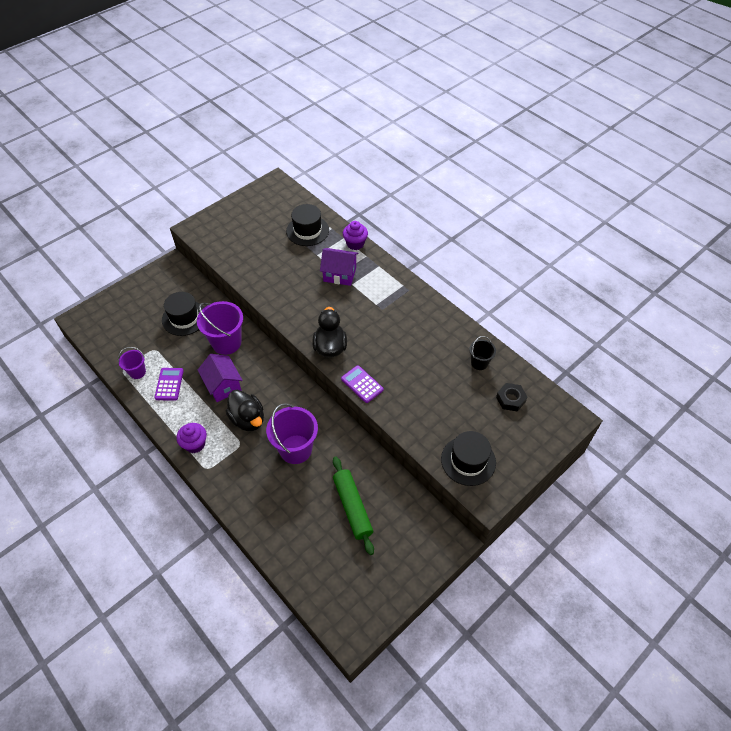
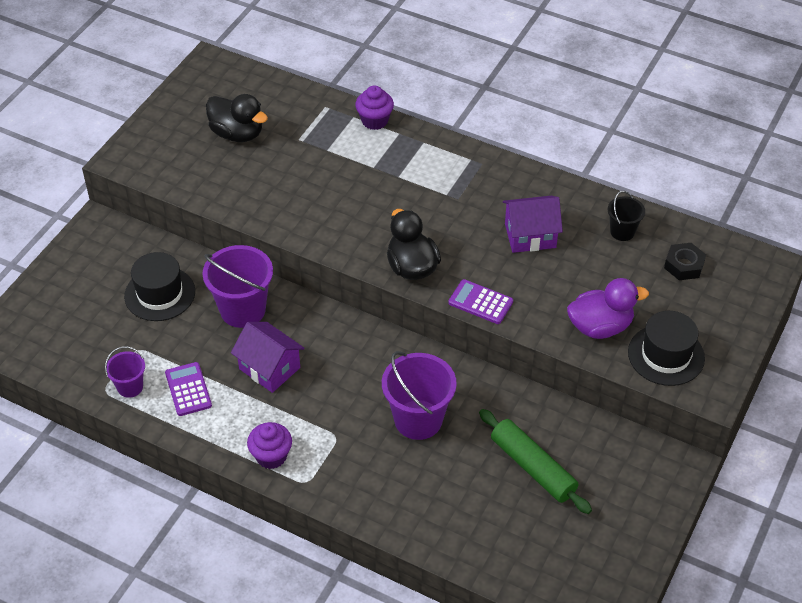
camera: 20 degrees left, 5 degrees down
black duck [225,390,264,431] -> black duck moved to [206,94,268,142]
black hat [286,204,329,246] -> none
purple house [320,248,359,286] -> purple house moved to [503,196,563,253]
none -> purple duck [567,278,649,339]

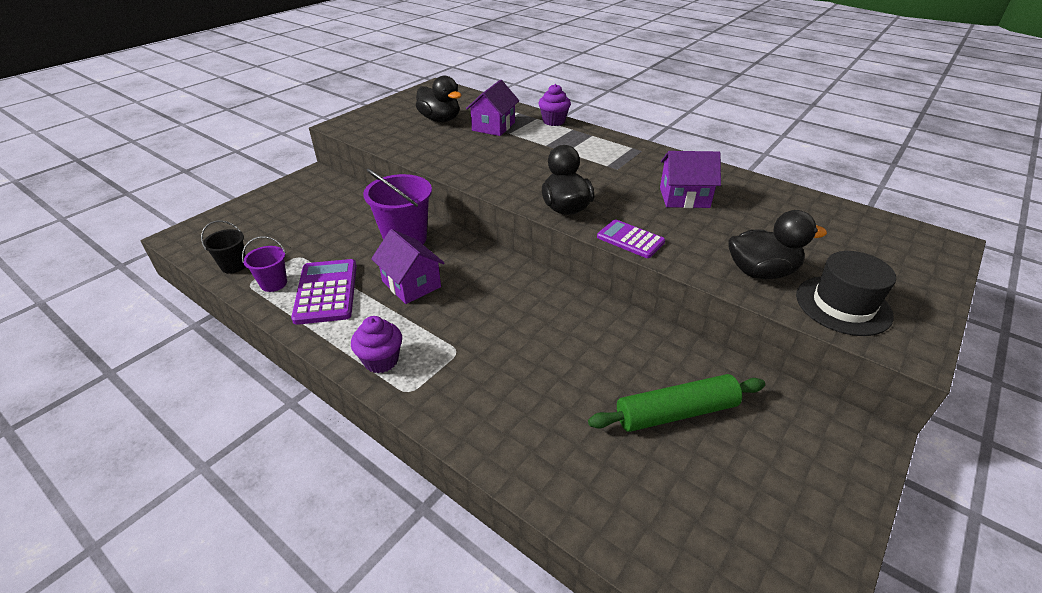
camera: 10 degrees right, 10 degrees down
black hat [124,252,195,321] -> none
purple calculator [165,362,212,416] -> purple calculator [291,259,357,325], size x1.54
purple bucket [382,351,457,440] -> none
green rolling pin [479,409,592,514] -> green rolling pin turned 75 degrees counterclockwise [588,374,765,432]
purple duck [567,278,649,339] -> black duck [728,210,827,279]
black bucket [608,191,645,241] -> black bucket moved to [201,220,246,273]
black nut [664,243,706,280] -> none
none -> purple house [466,80,519,136]

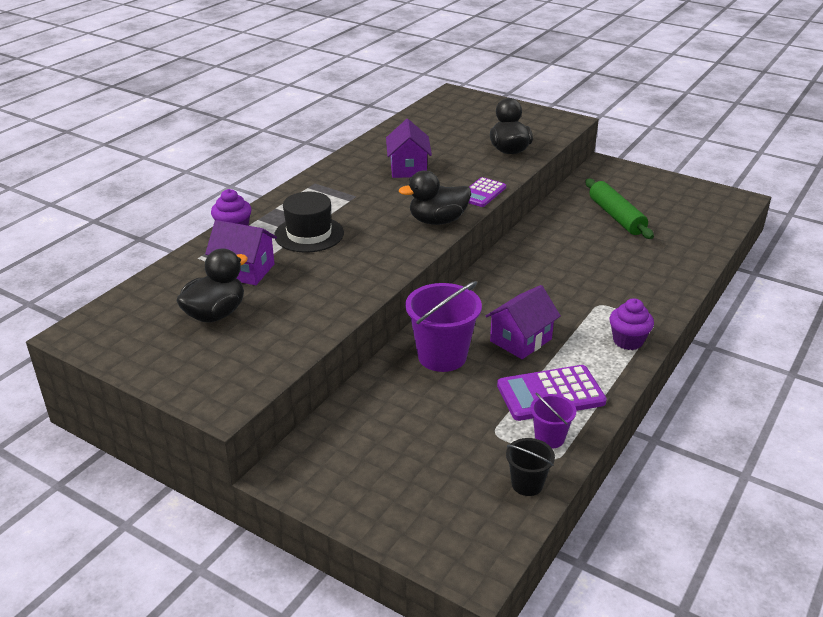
camera: 95 degrees left, 5 degrees down
black hat [796,251,896,336] -> black hat moved to [274,192,344,253]

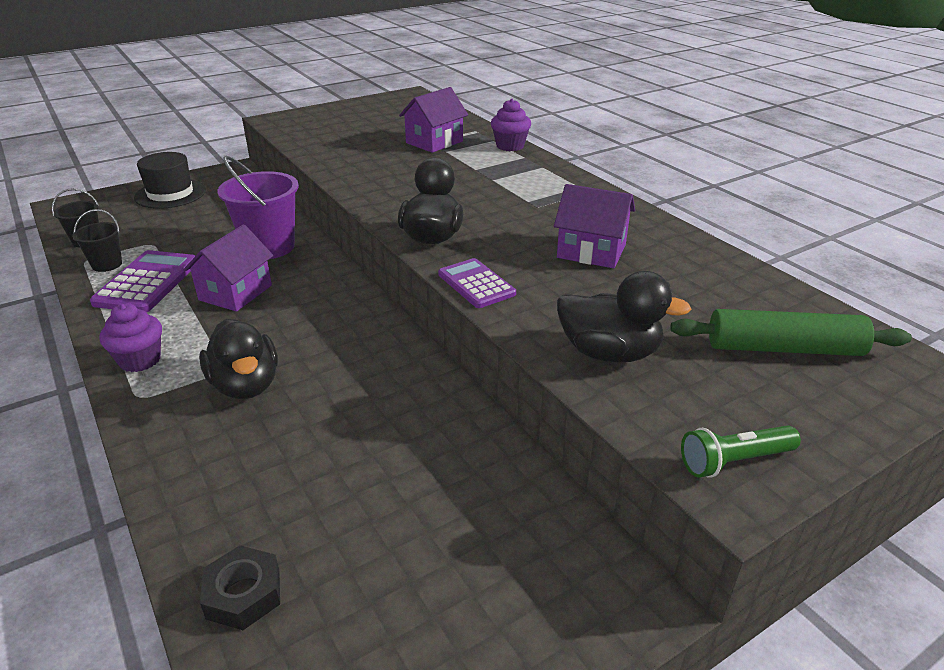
camera: 115 degrees right, 0 degrees up
black duck [176,248,248,323] -> black duck moved to [199,319,278,399]
black hat [274,192,344,253] -> black hat moved to [134,152,206,209]
purple house [486,285,561,359] -> purple house turned 45 degrees clockwise [183,224,274,312]
purple bucket [530,393,576,448] -> black bucket [72,209,122,272]
green rolling pin [585,179,654,239] -> green rolling pin moved to [670,309,912,356]
none -> black nut [200,545,280,630]
none -> green flashlight [681,425,801,477]

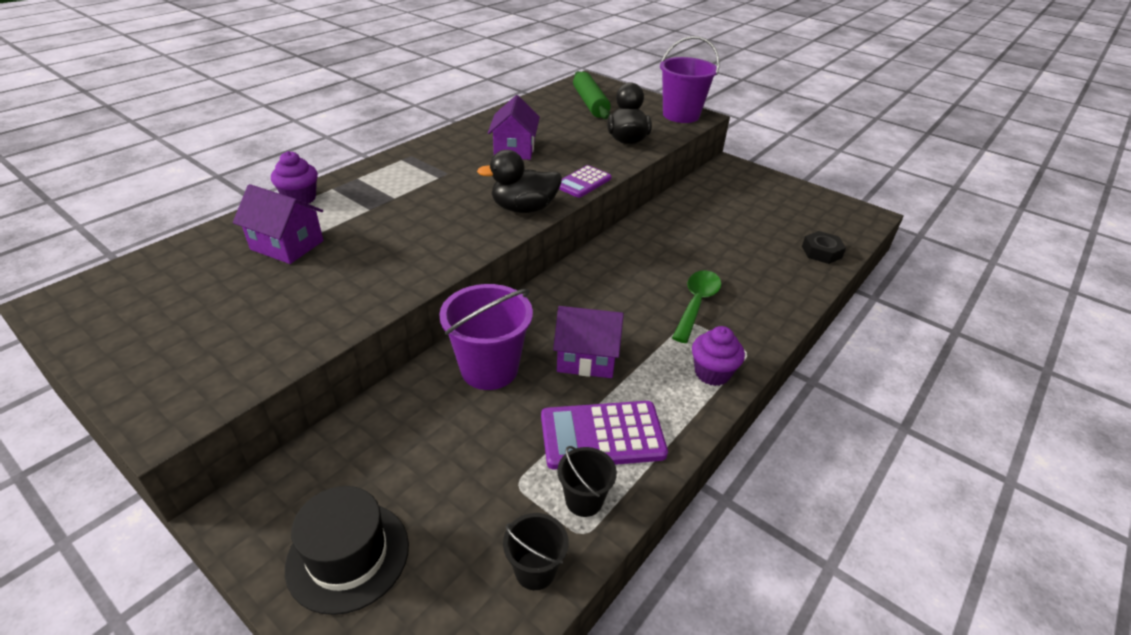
camera: 110 degrees left, 5 degrees up
black duck [199,319,278,399] -> green spoon [672,270,721,343]
green flashlight [681,425,801,477] -> purple bucket [660,36,720,123]

